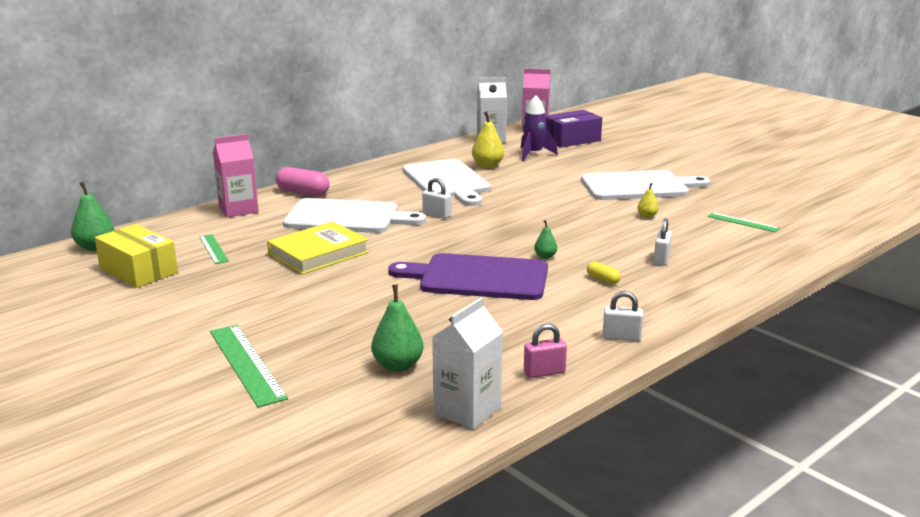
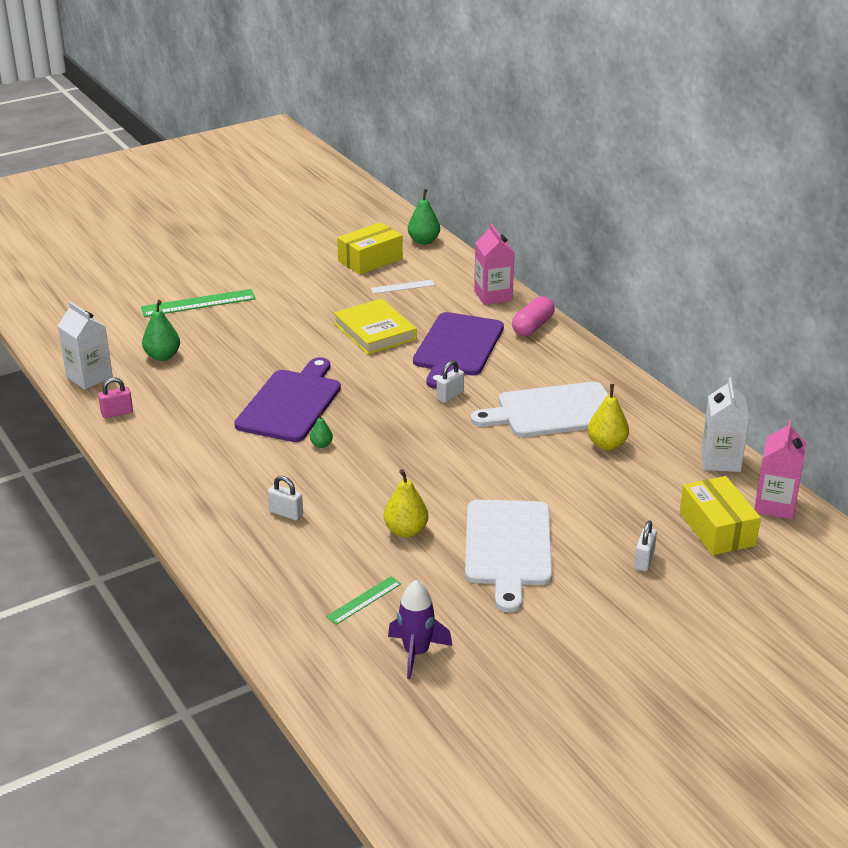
camera: 100 degrees right, 10 degrees up
green ruler [199,234,229,264] -> white ruler [371,280,435,294]
white cutting board [283,198,426,233] -> purple cutting board [413,312,504,389]
purple rocket [521,95,558,161] -> purple rocket moved to [388,580,452,679]
pink padlock [524,324,567,378] -> pink padlock turned 75 degrees clockwise [98,378,133,418]
purple box [545,110,602,148] -> yellow box [680,476,761,555]
yellow capsule [587,262,621,285] -> none
white padlock [602,291,643,341] -> white padlock moved to [634,520,657,571]
yellow pear [637,183,659,218] -> yellow pear [384,469,428,538], size x1.80

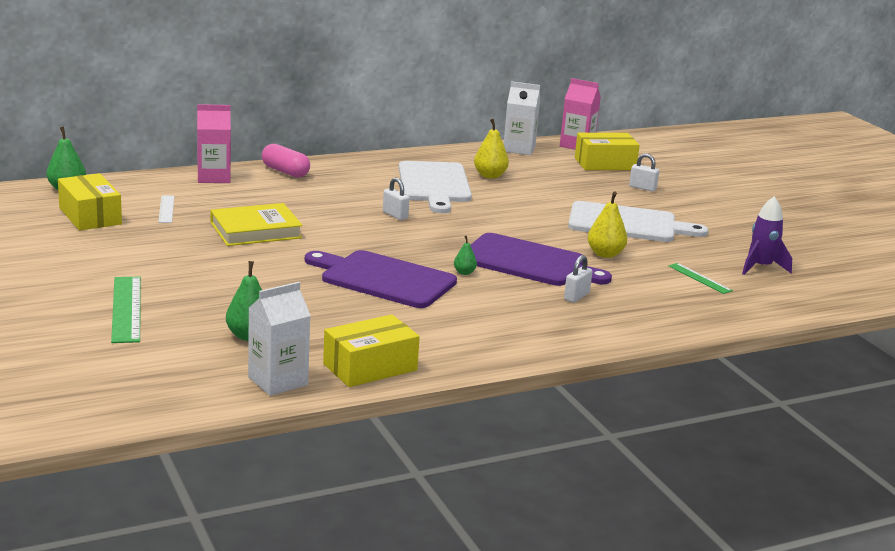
camera: 85 degrees left, 10 degrees down
pink padlock [98,378,133,418] -> yellow box [323,314,420,387]
purple cutting board [413,312,504,389] -> purple cutting board moved to [471,233,612,286]

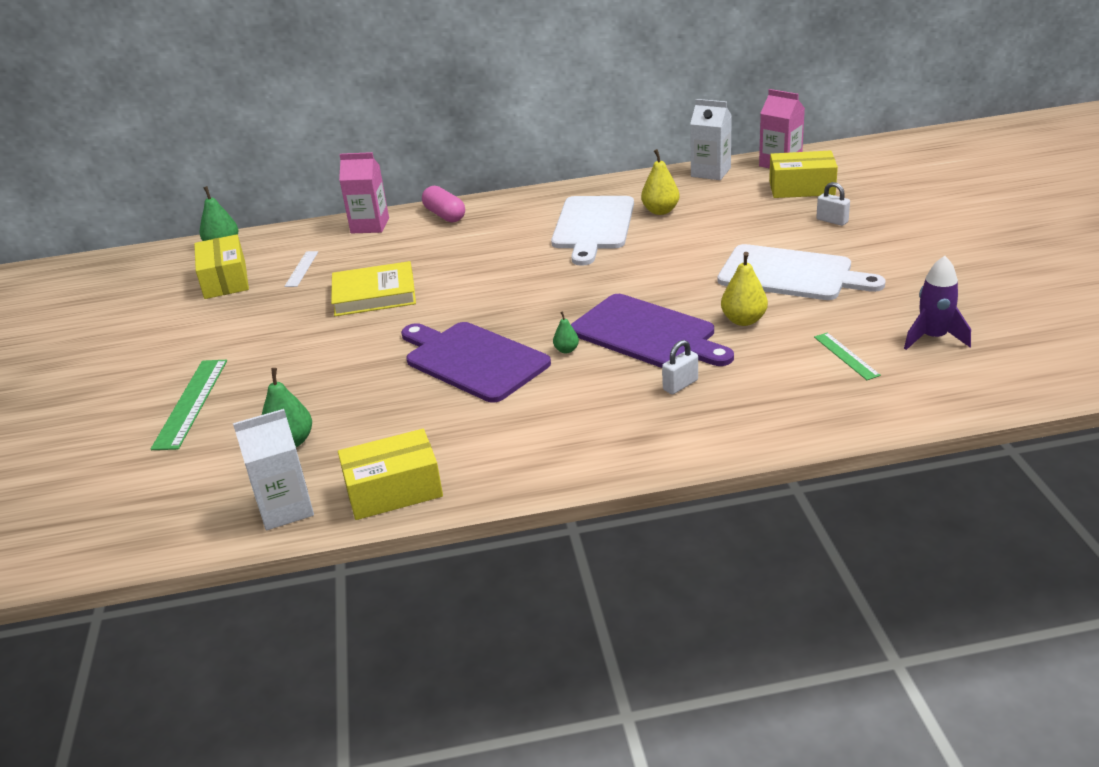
camera: 20 degrees right, 10 degrees up
white padlock [383,177,410,220] -> none

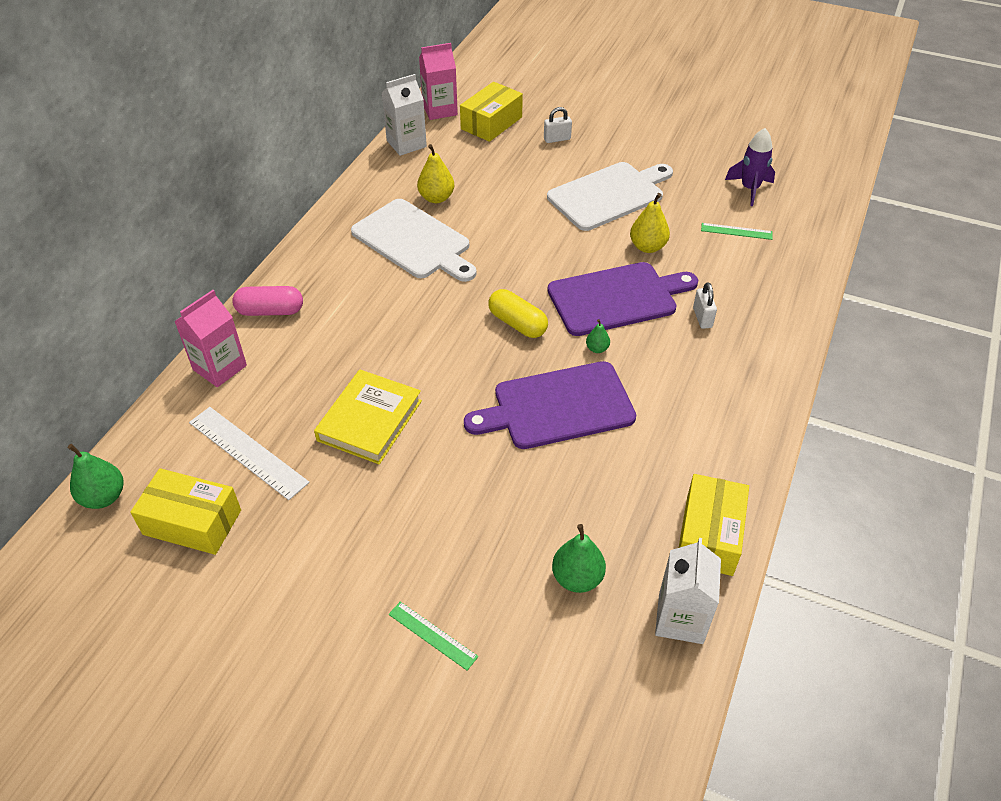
camera: 60 degrees left, 15 degrees up
green ruler [151,360,227,450] -> green ruler [389,602,478,670], size x0.58
white ruler [284,251,318,287] -> white ruler [189,407,310,500], size x1.73
none -> yellow capsule [488,289,548,338]

